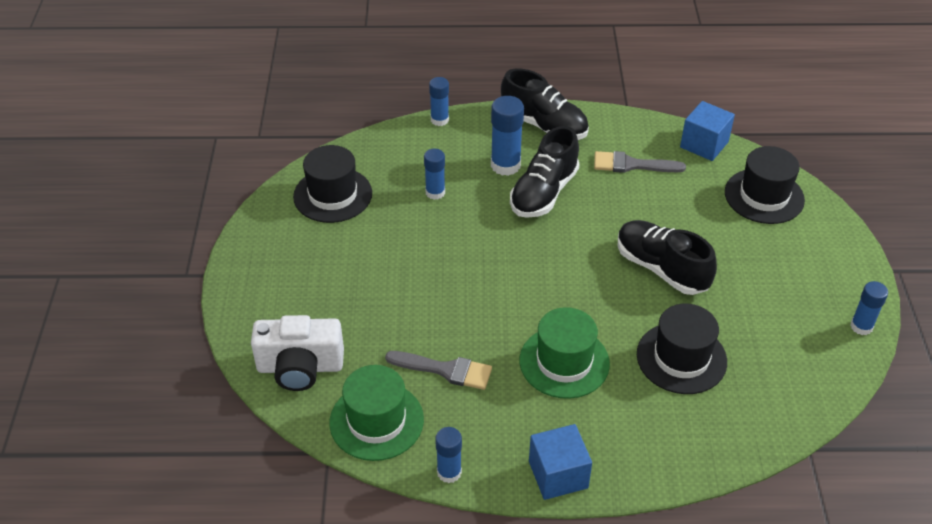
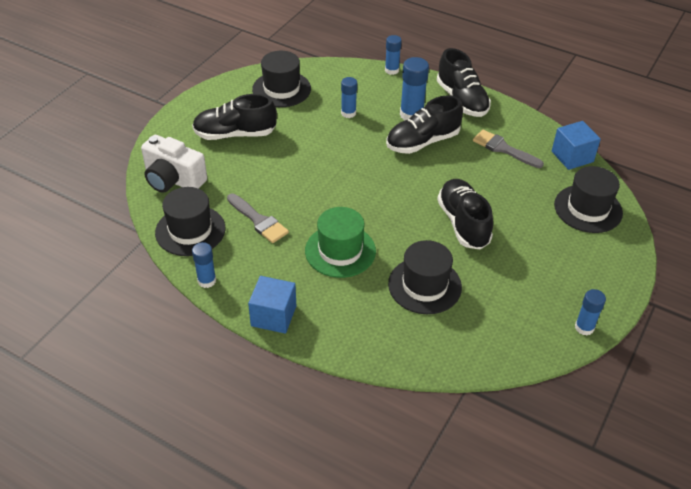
camera: 30 degrees right, 0 degrees up
green hat [330,365,424,461] -> black hat [155,187,225,256]
none -> black shoe [192,94,277,140]

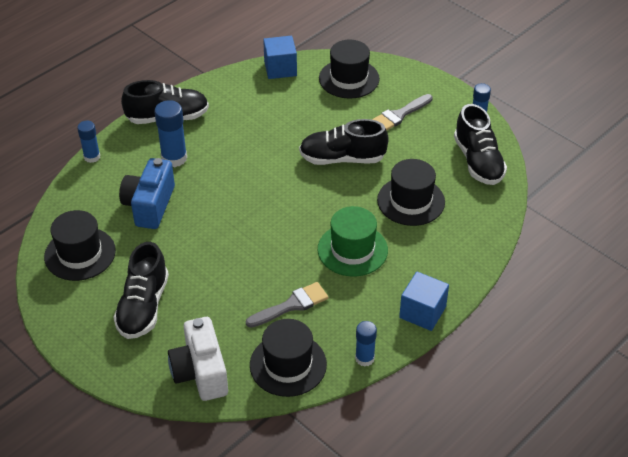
camera: 75 degrees left, 0 degrees up
white camera [141,135,207,193] -> white camera turned 120 degrees clockwise [168,317,228,401]
blue glue stick [341,77,357,118] -> blue camera [119,158,175,229]
black shoe [386,95,463,154] -> black shoe moved to [454,104,507,185]
grey brush [473,129,544,168] -> grey brush moved to [372,94,433,131]

